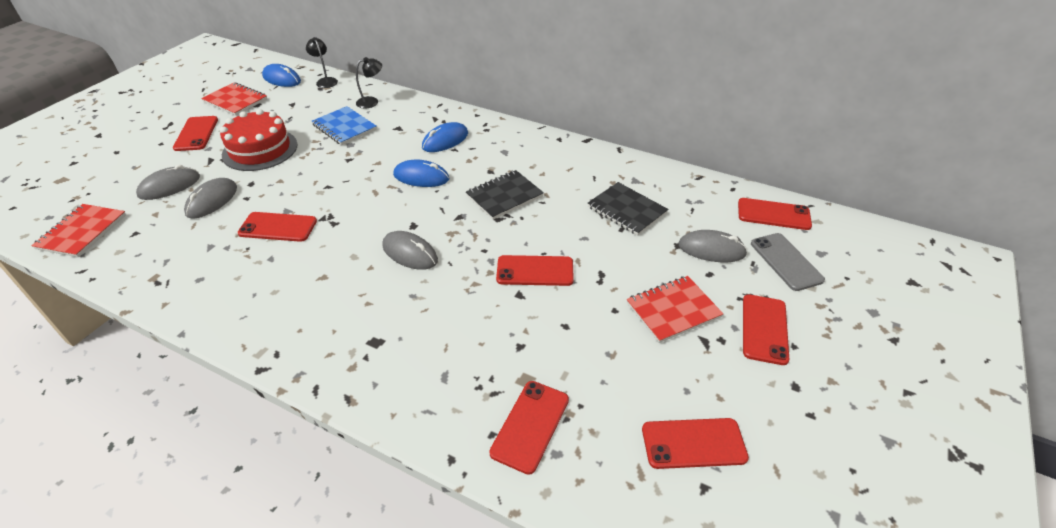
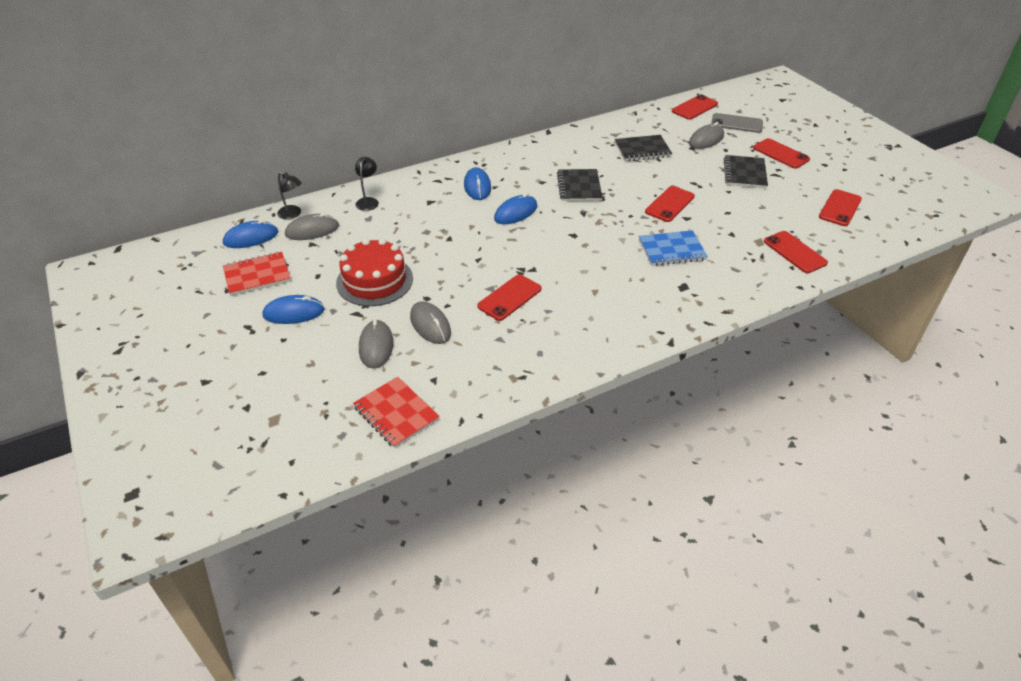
camera: 55 degrees left, 0 degrees up
red phone [173,116,218,151] -> blue mouse [262,295,325,324]
black lamp [306,37,338,88] -> black lamp turned 150 degrees counterclockwise [277,172,302,219]
blue notebook [312,106,377,145] -> blue notebook moved to [639,230,708,266]
grey mouse [382,231,438,270] -> grey mouse moved to [285,213,339,240]
red notebook [626,276,723,343] -> black notebook [724,155,768,188]

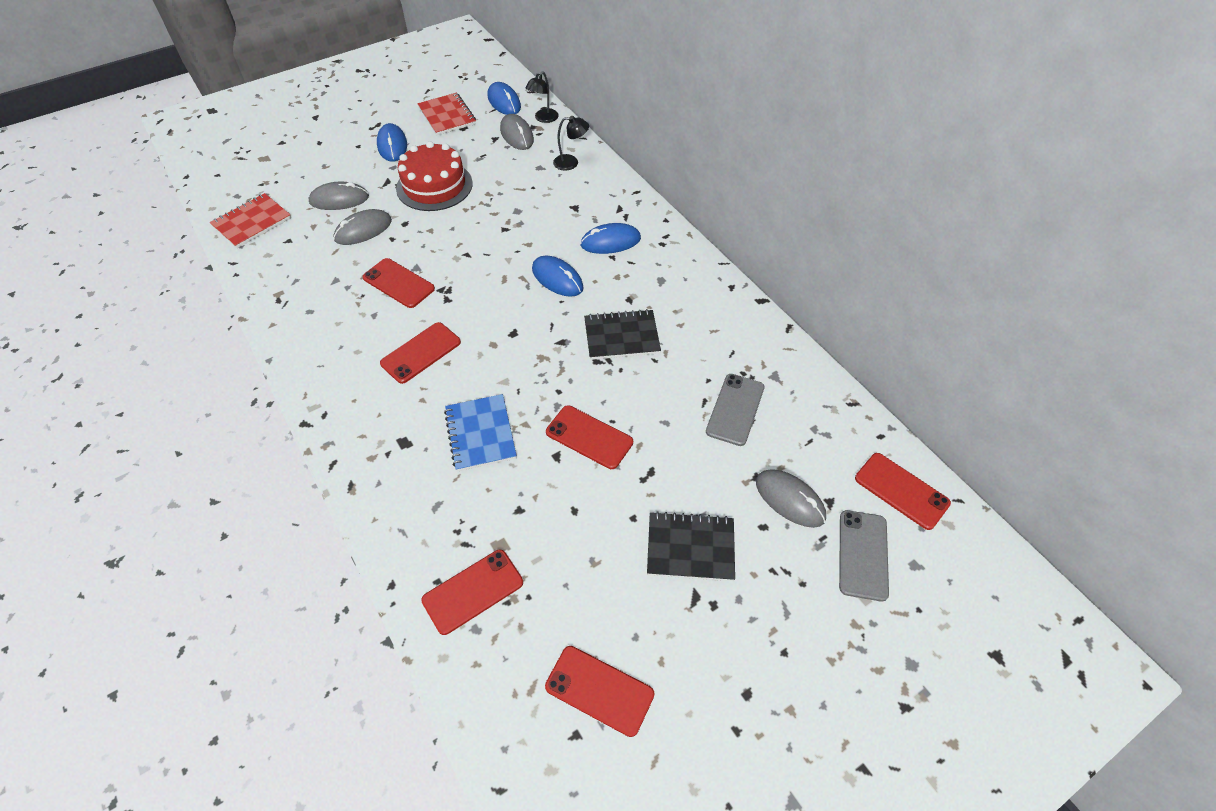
camera: 85 degrees right, 10 degrees up
black notebook [615,135,672,161] -> grey phone [706,374,765,446]
red phone [753,138,810,169] -> red phone moved to [380,322,461,384]

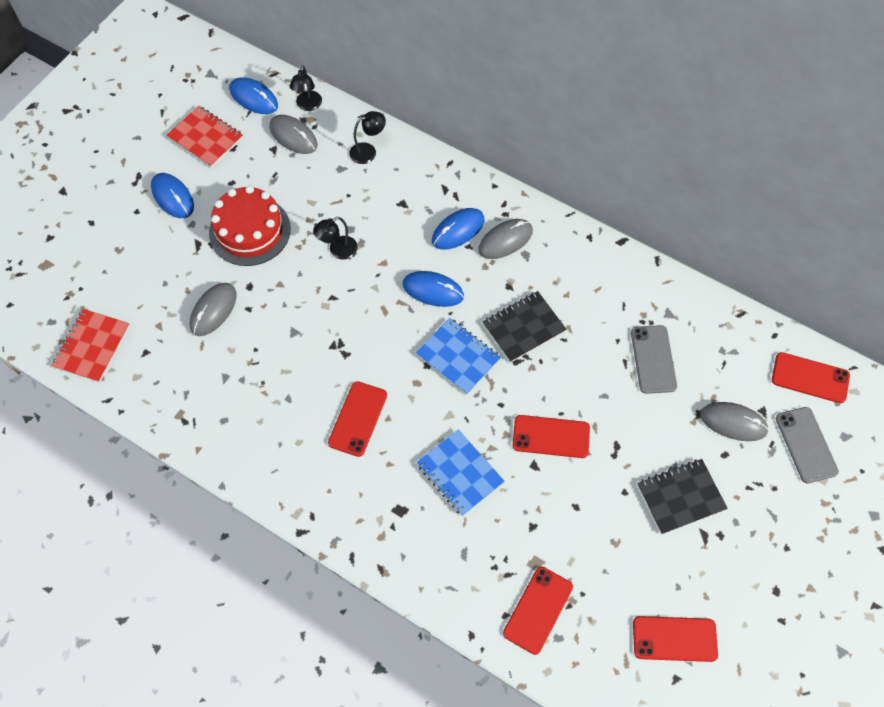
camera: 25 degrees left, 10 degrees up
grey mouse [309,182,369,210] -> grey mouse moved to [478,219,533,259]
red phone [362,258,435,308] -> none
none -> black lamp [313,217,358,260]
none -> blue notebook [416,318,501,395]

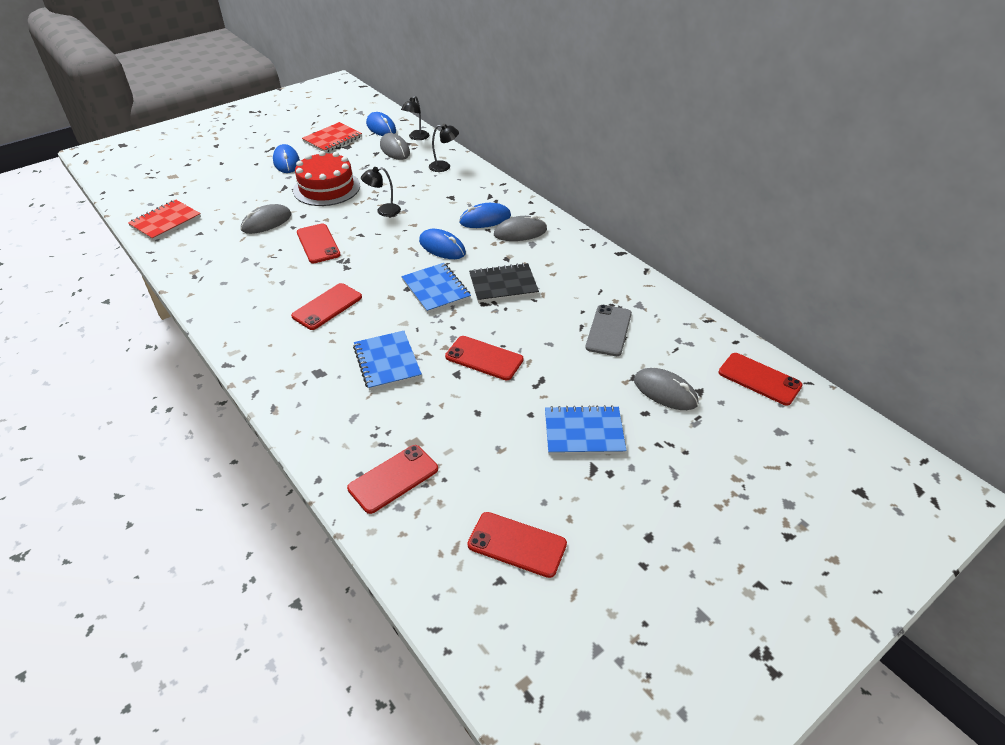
camera: 20 degrees right, 20 degrees down
red notebook [166,106,243,168] -> red notebook turned 75 degrees clockwise [302,122,362,153]
black notebook [637,459,728,535] -> blue notebook [545,405,626,455]
grey phone [776,407,839,484] -> none
none -> red phone [297,223,341,263]

